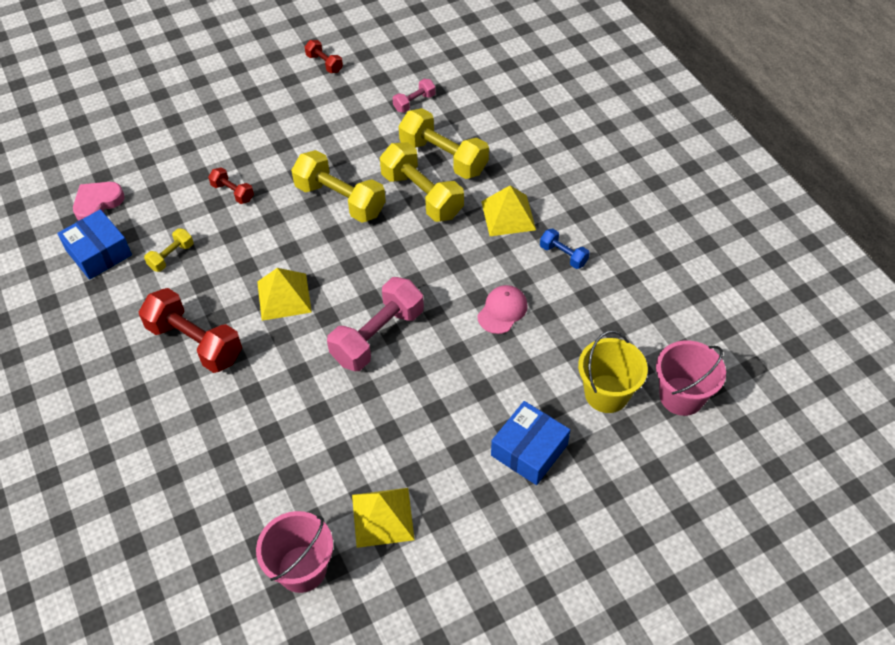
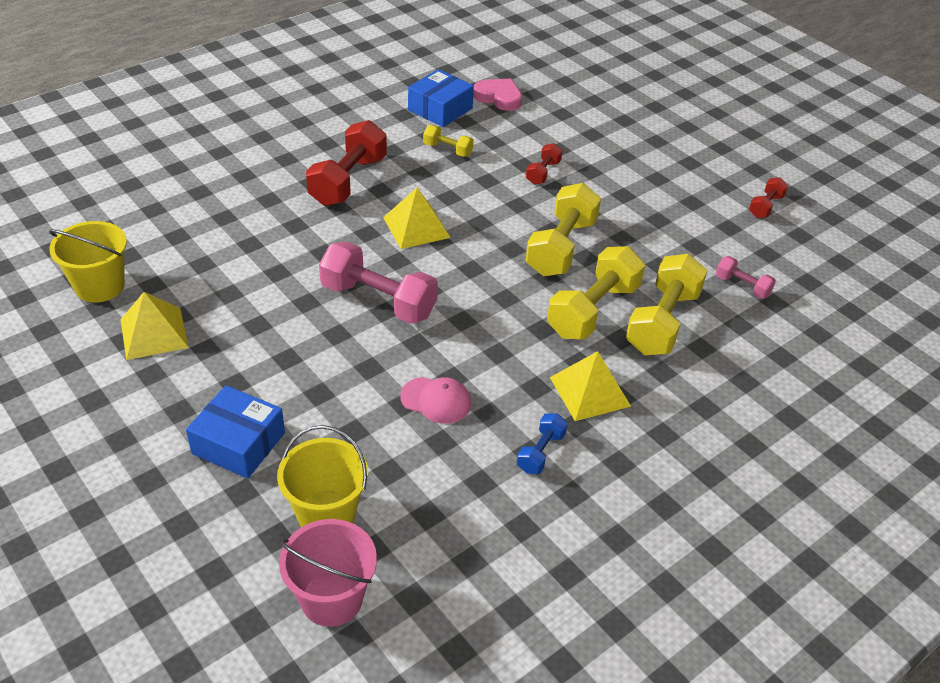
camera: 75 degrees right, 10 degrees down
pink bucket [256,511,333,593] -> yellow bucket [49,221,127,303]

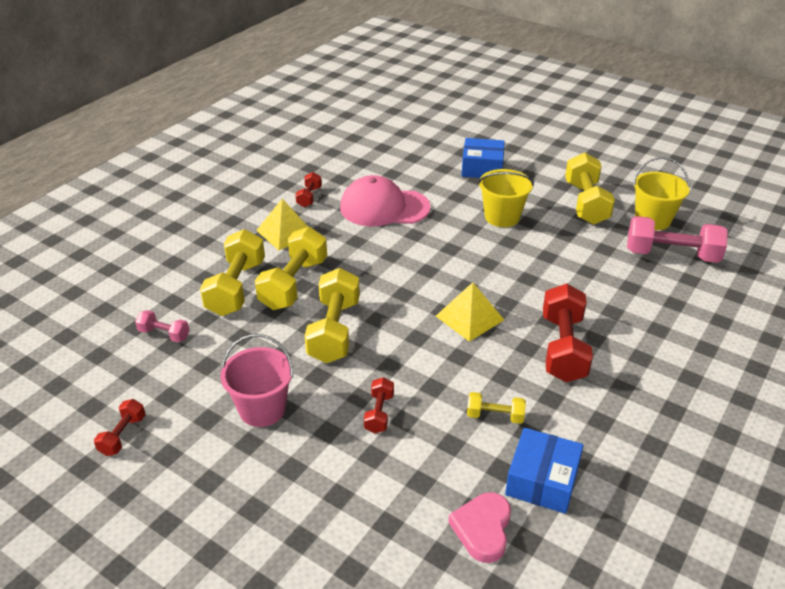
camera: 165 degrees right, 5 degrees down
yellow pyramid [120,292,189,360] -> yellow dumbbell [565,152,615,225]
yellow bucket [277,425,368,527] -> yellow bucket moved to [478,169,534,227]
pink bucket [279,519,377,627] -> pink bucket moved to [220,334,293,427]
pink dumbbell [319,241,438,324] -> pink dumbbell moved to [627,216,728,263]
pink cap [400,377,471,424] -> pink cap [340,175,431,227], size x1.89
pink heart [473,78,522,111] -> pink heart turned 90 degrees clockwise [448,492,511,563]
blue dumbbell [517,413,568,474] -> red dumbbell [295,172,322,207]

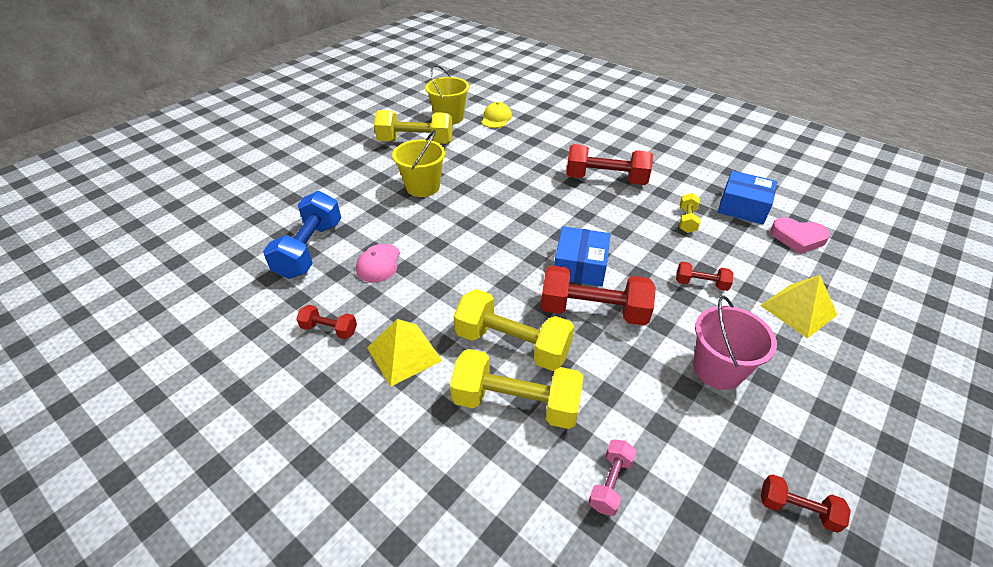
camera: 85 degrees left, 5 degrees up
yellow dumbbell [305,268,360,363] -> red dumbbell [541,266,656,325]
pink cap [340,175,431,227] -> pink cap [356,244,400,283], size x0.53
yellow pyramid [436,282,504,342] -> yellow pyramid moved to [760,275,838,338]
blue box [461,138,505,178] -> blue box moved to [554,226,611,287]
pink dumbbell [627,216,728,263] -> yellow cap [481,102,512,128]
none -> blue dumbbell [263,191,341,279]

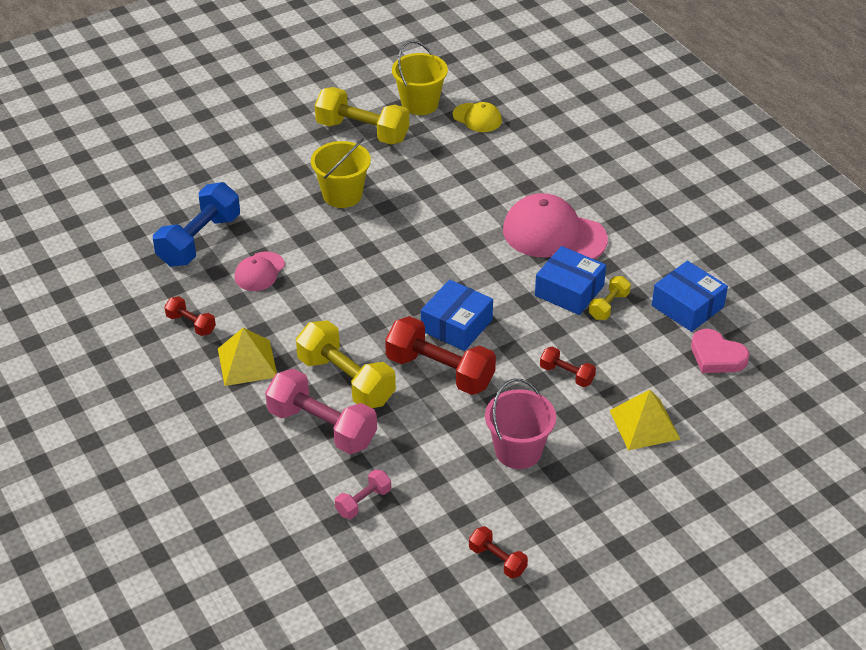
camera: 20 degrees right, 0 degrees up
yellow dumbbell [450,349,584,429] -> pink dumbbell [265,369,377,454]
yellow cap [481,102,512,128] -> yellow cap turned 90 degrees clockwise [453,102,502,132]
red dumbbell [566,144,653,185] -> pink cap [503,193,608,259]
none -> blue box [535,246,606,315]

